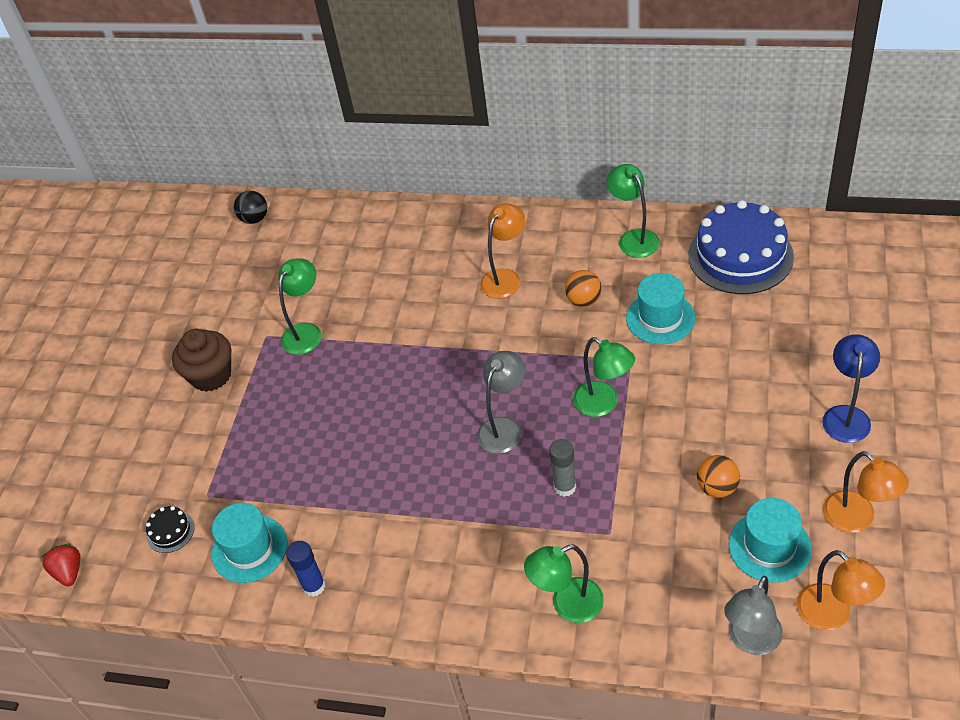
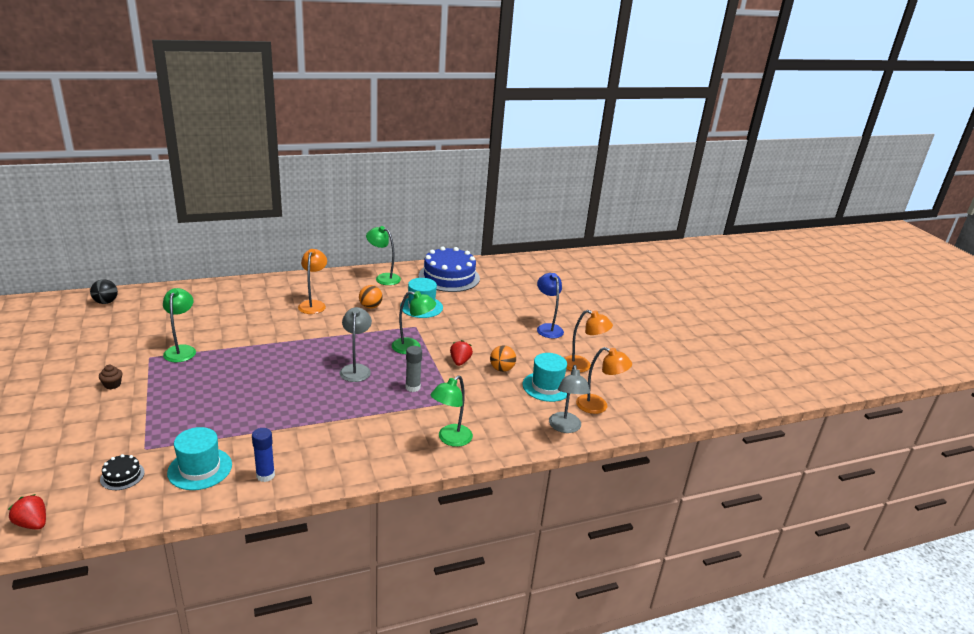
camera: 40 degrees left, 20 degrees down
brown cupcake [172,329,231,392] -> brown cupcake [99,365,122,389], size x0.46
none -> red strawberry [450,340,473,366]

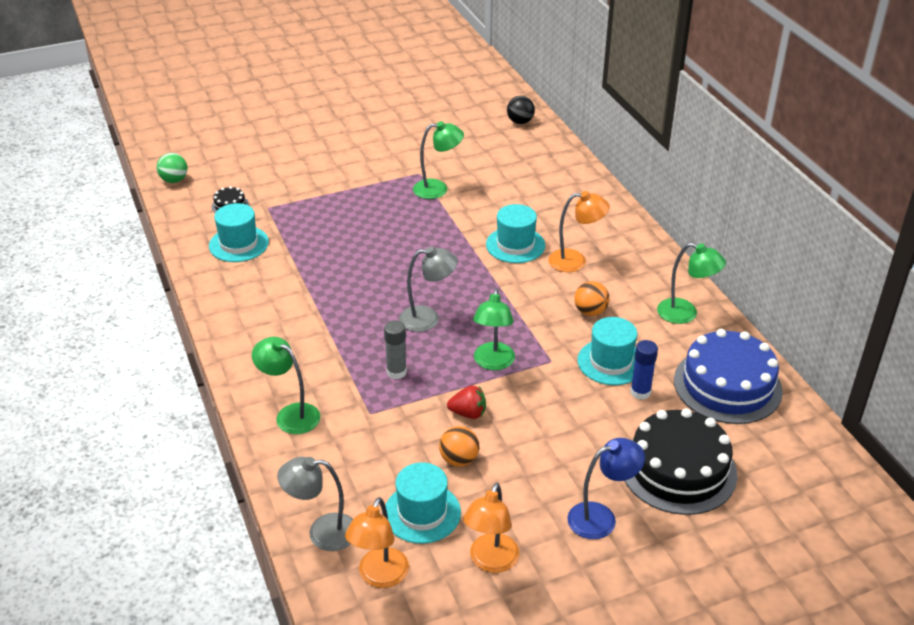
camera: 90 degrees right, 10 degrees up
red strawberry [8,494,46,530] -> green ball [157,153,188,183]
brown cupcake [99,365,122,389] -> none
blue glue stick [252,428,275,482] -> blue glue stick moved to [630,340,658,400]
green lamp [366,226,401,285] -> green lamp turned 90 degrees clockwise [657,243,726,324]
none -> turquoise hat [486,204,545,263]
none -> black cake [625,408,737,515]

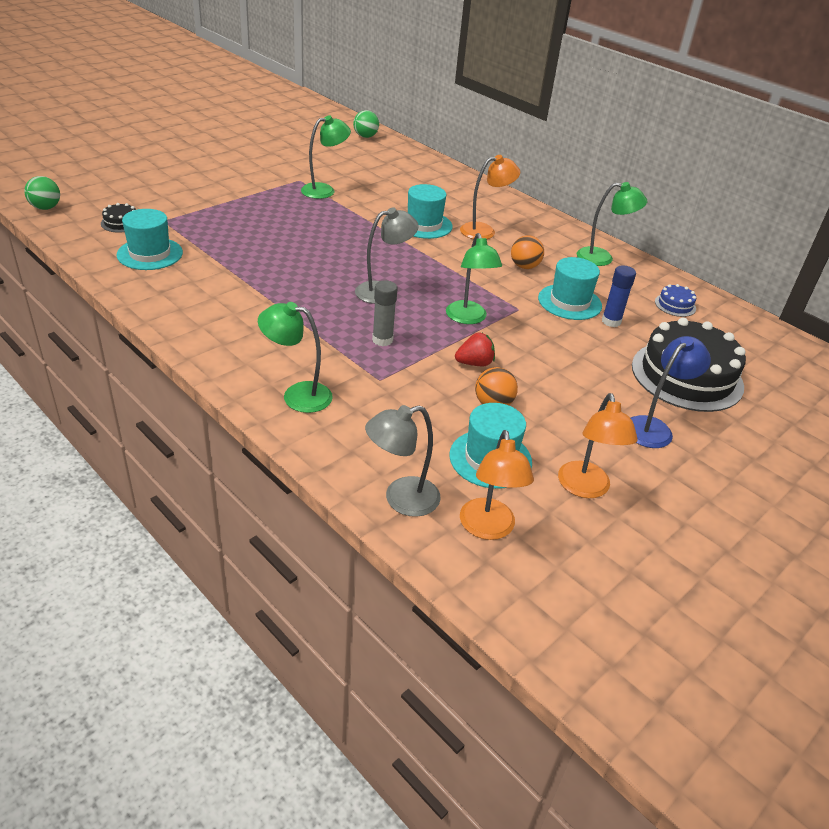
camera: 25 degrees left, 0 degrees up
black ball [507,96,535,124] -> green ball [353,110,379,138]
blue cake [674,329,783,424] -> blue cake [655,284,696,317], size x0.42

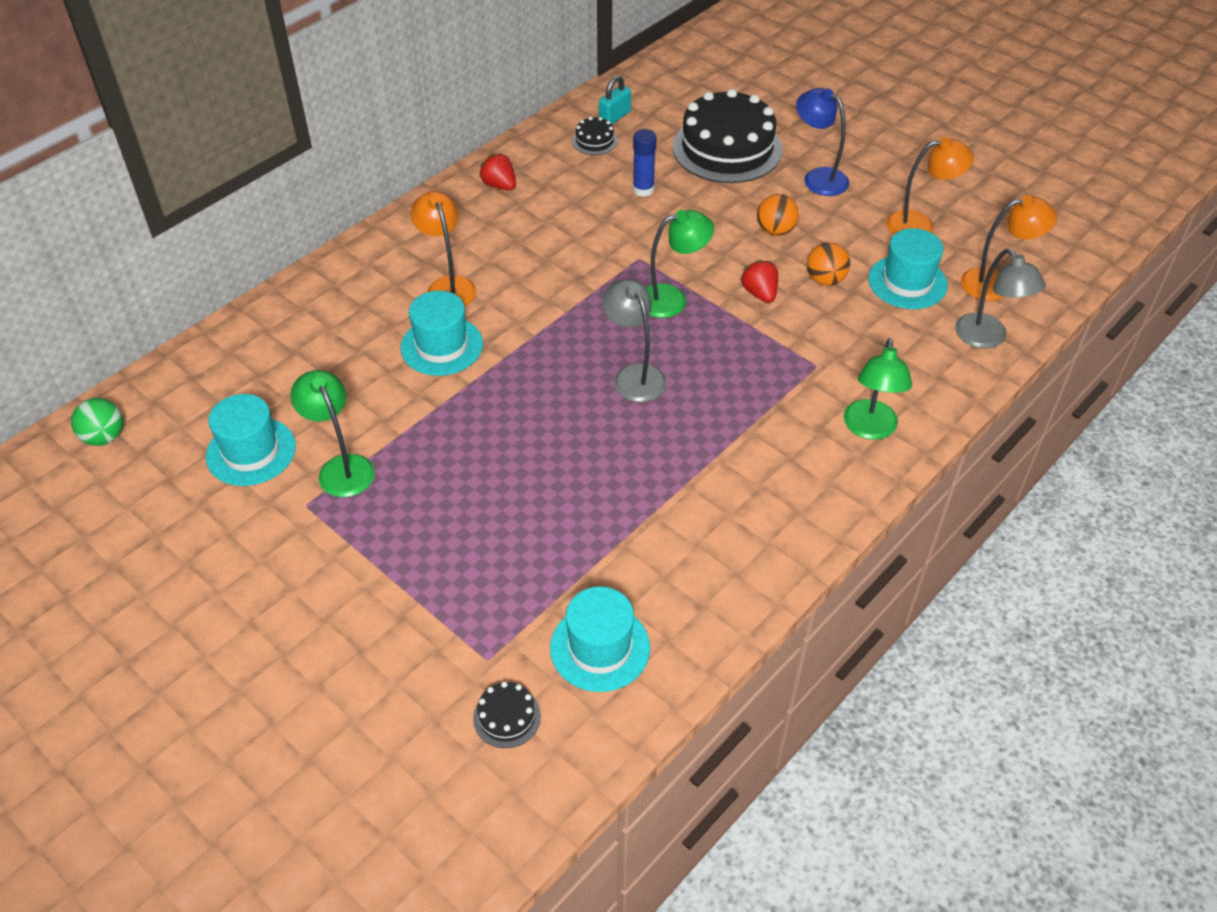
camera: 90 degrees left, 10 degrees up
green ball [24,176,60,210] -> none
grey glue stick [372,280,397,346] -> none
orange ball [511,235,544,269] -> orange ball moved to [757,194,799,236]
turquoise hat [538,257,602,320] -> turquoise hat moved to [206,394,296,486]
green lamp [577,182,647,266] -> red strawberry [479,153,516,190]
blue cake [655,284,696,317] -> black cake [572,117,618,155]
none -> turquoise padlock [599,75,631,124]

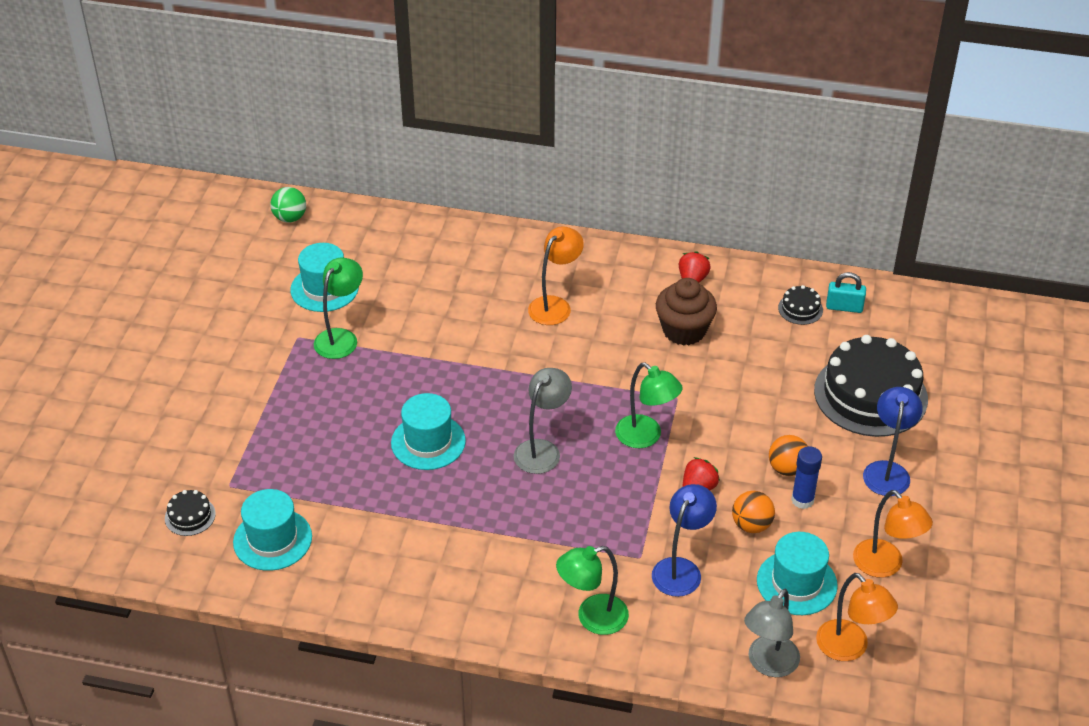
camera: 60 degrees right, 5 degrees down
turquoise hat [400,291,483,376] -> turquoise hat moved to [391,393,466,470]
blue glue stick [633,129,656,197] -> blue glue stick moved to [791,446,822,509]
none -> blue lamp [652,484,717,597]
none -> brown cupcake [656,278,717,346]

